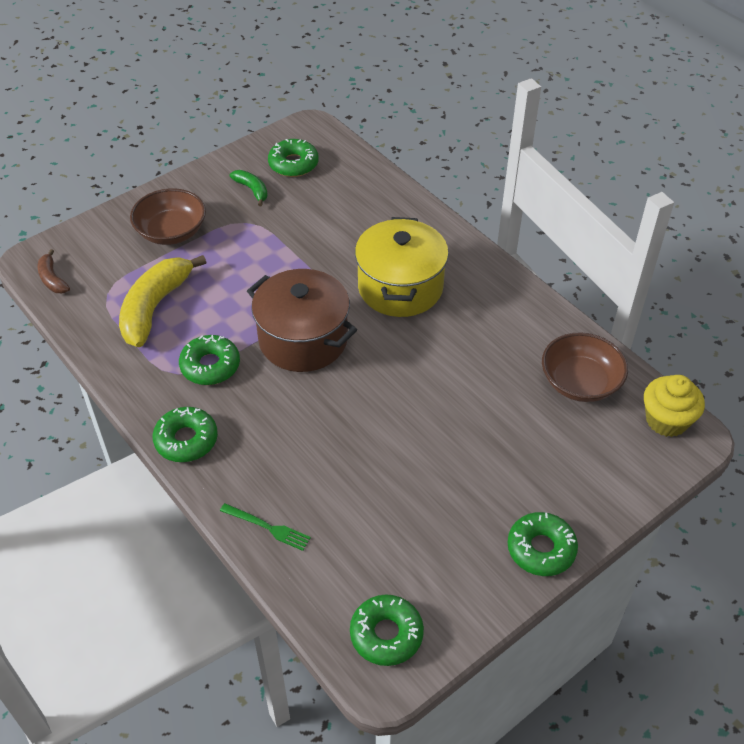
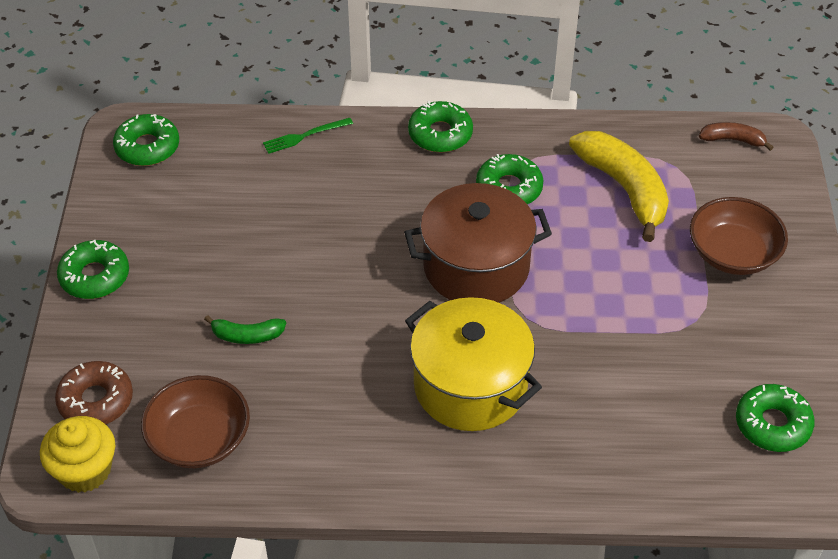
camera: 130 degrees right, 0 degrees up
green banana [230,170,268,206] -> green banana moved to [204,315,286,344]
none -> brown donut [55,361,133,424]

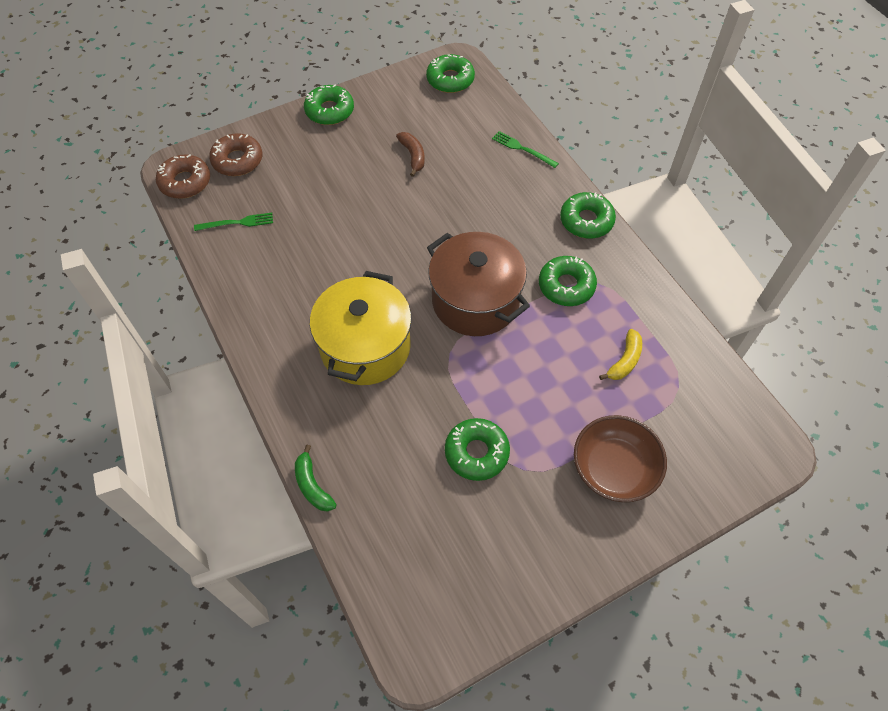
camera: 60 degrees right, 10 degrees up
yellow cupcake [40,416,115,493] -> brown donut [156,154,210,199]
brown bowl [141,375,250,468] -> green fork [194,213,273,231]
green banana [204,315,286,344] -> green banana moved to [295,445,337,512]
yellow banana [569,131,669,242] -> yellow banana [599,329,642,380], size x0.49
brown banana [699,122,773,151] -> brown banana moved to [396,132,425,177]
green donut [736,384,815,452] -> green donut moved to [445,418,510,481]

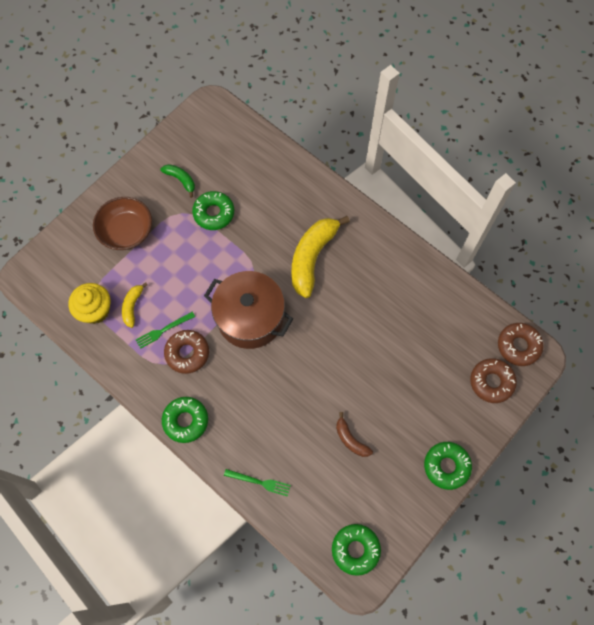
camera: 160 degrees right, 10 degrees up
green fork [194,213,273,231] -> green fork moved to [136,312,195,349]
green banana [295,445,337,512] -> green banana moved to [160,164,195,198]
yellow pot [310,271,412,385] -> yellow banana [291,216,350,298]
green donut [539,256,597,306] -> brown donut [164,330,209,374]
none -> yellow cupcake [68,283,111,324]

